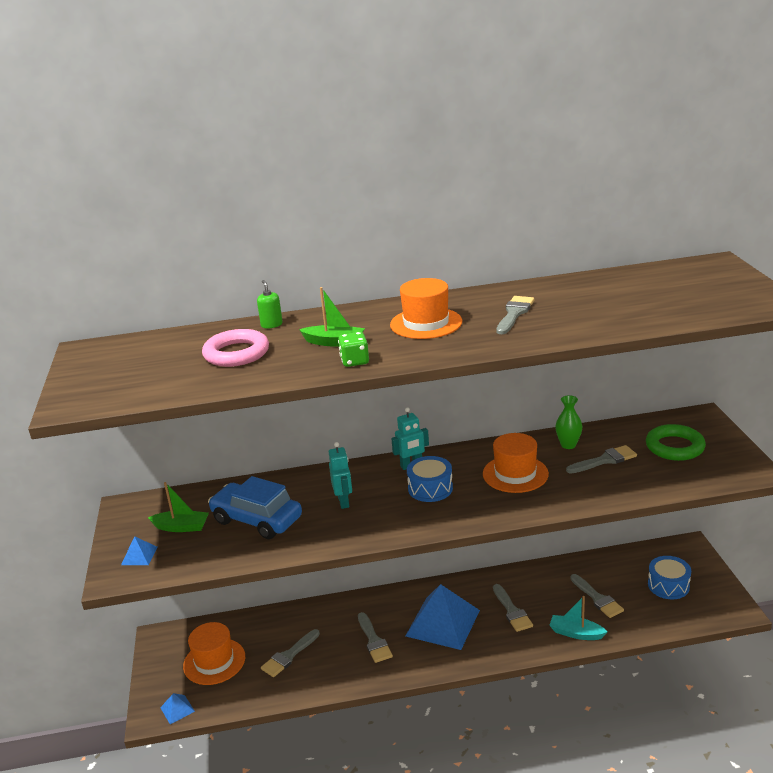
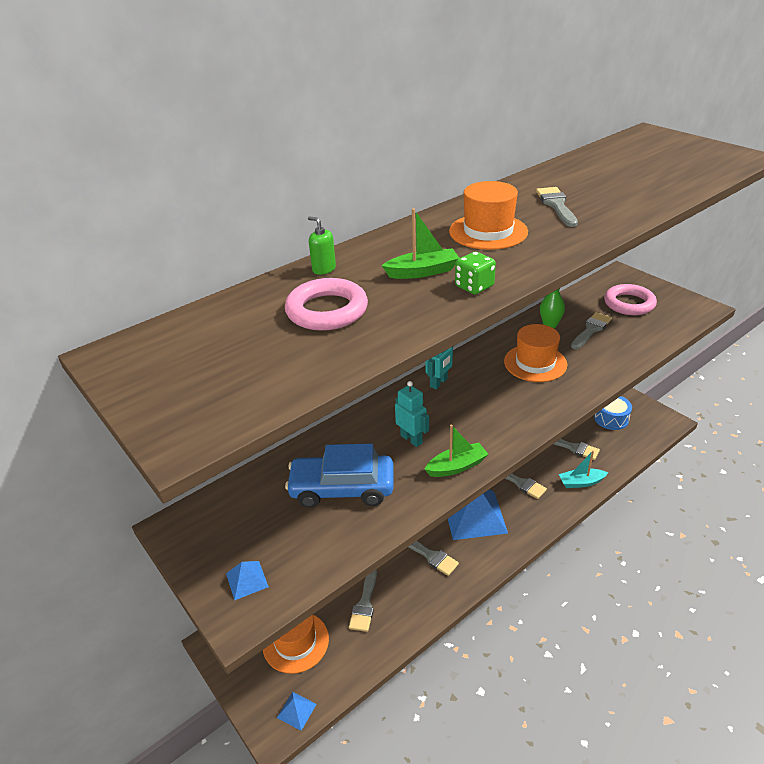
camera: 30 degrees left, 10 degrees up
green boat [148,482,209,532] -> green boat moved to [424,424,488,477]
blue drum [407,456,453,502] -> none
green ring [646,424,706,461] -> pink ring [604,284,657,315]

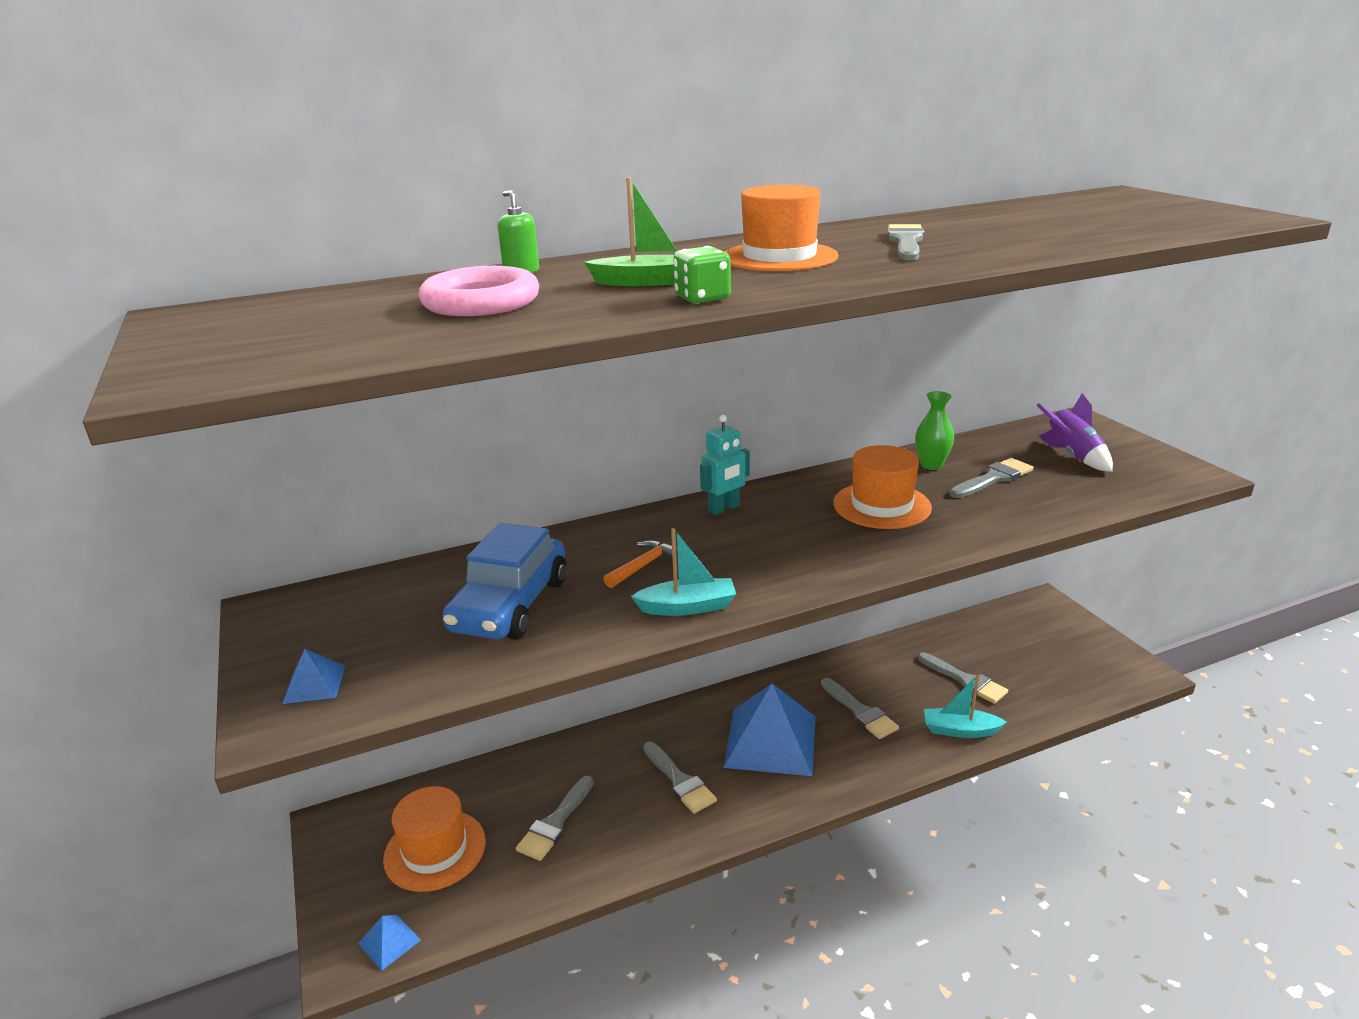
camera: 15 degrees right, 10 degrees down
blue car [285,443,394,508] -> blue car turned 90 degrees counterclockwise [442,523,566,640]
turquoise robot [395,381,429,447] -> orange hammer [603,540,678,588]
green boat [424,424,488,477] -> turquoise boat [631,528,736,616]
blue drum [594,396,632,430] -> none
pink ring [604,284,657,315] -> purple rocket [1036,393,1113,472]

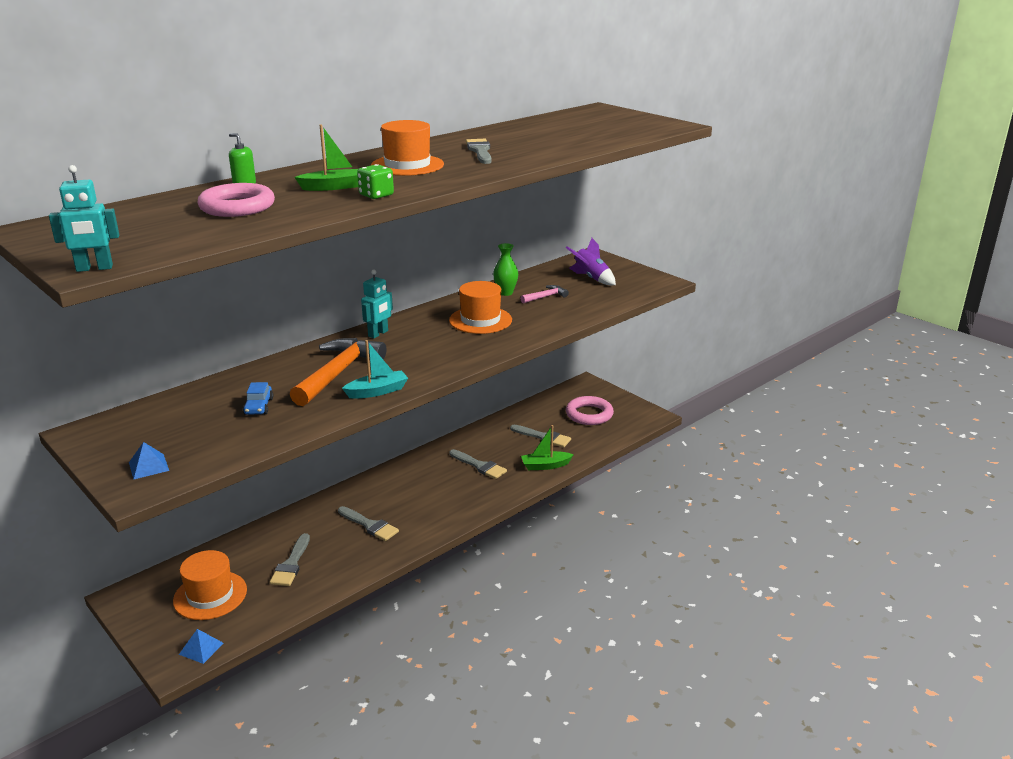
camera: 20 degrees left, 0 degrees up
blue car [442,523,566,640] -> blue car [243,382,273,415], size x0.46
orange hammer [603,540,678,588] -> orange hammer [290,338,386,406], size x2.12
blue pyramid [723,683,816,776] -> none
turquoise boat [924,674,1007,738] -> green boat [521,425,574,470]
grey brush [949,458,1033,498] -> pink hammer [520,285,569,303]
none -> turquoise robot [49,165,119,272]
none -> pink ring [566,396,614,425]

